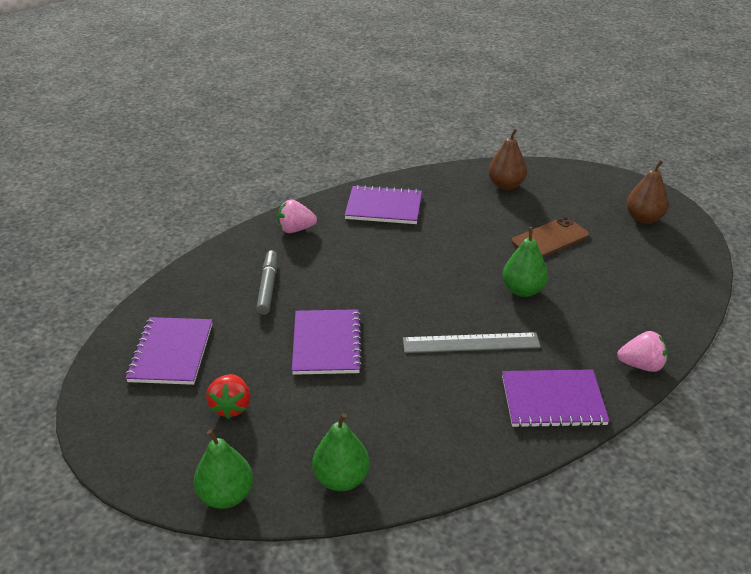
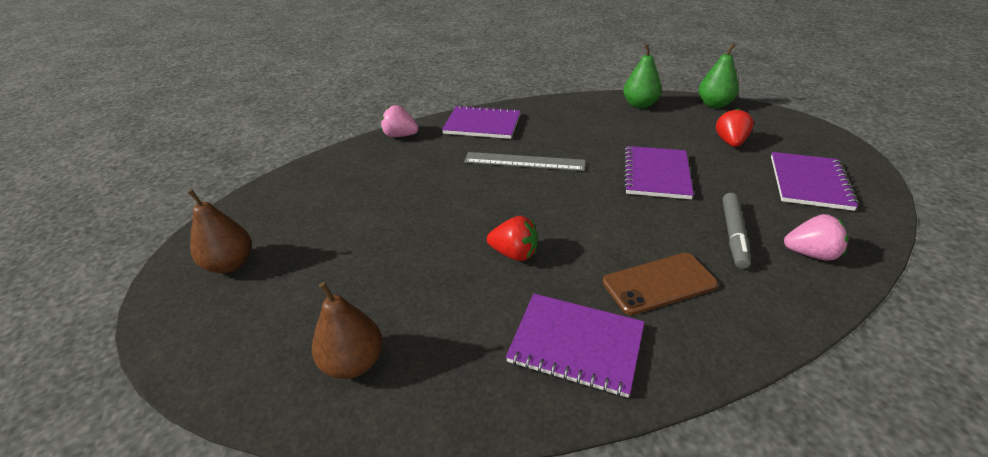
camera: 165 degrees left, 0 degrees up
pink strawberry [277,199,317,233] -> pink strawberry moved to [784,214,848,261]
green pear [502,227,548,297] -> none
brown phone [511,217,589,257] -> brown phone moved to [602,253,718,315]
none -> red strawberry [487,216,538,261]

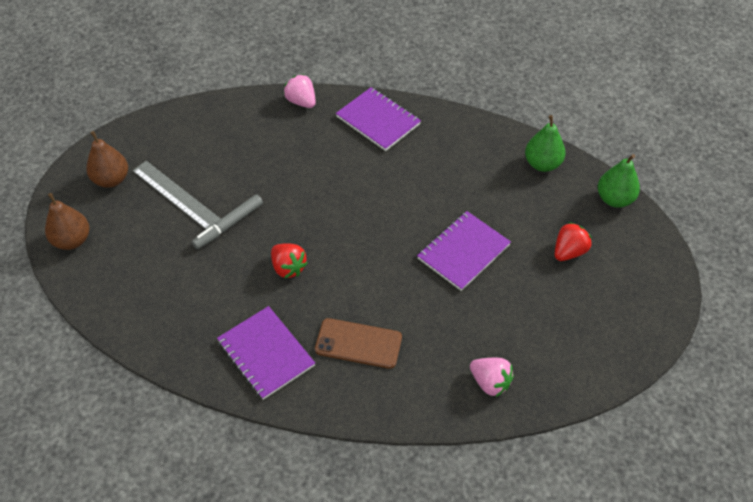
camera: 30 degrees right, 15 degrees up
brown pear [312,282,383,379] -> brown pear moved to [45,193,89,250]
grey ruler [464,152,586,171] -> grey ruler moved to [133,161,221,229]
grey marker [722,193,751,269] -> grey marker moved to [192,194,263,249]
purple notebook [771,152,859,211] -> none

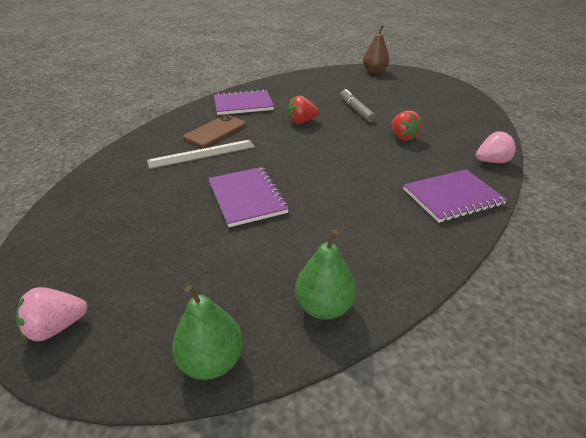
camera: 115 degrees right, 15 degrees down
brown pear [86,131,128,188] -> none
grey ruler [133,161,221,229] -> grey ruler moved to [147,140,255,169]
pink strawberry [470,358,514,397] -> pink strawberry moved to [15,287,88,341]
red strawberry [555,222,592,261] -> red strawberry moved to [391,111,422,141]

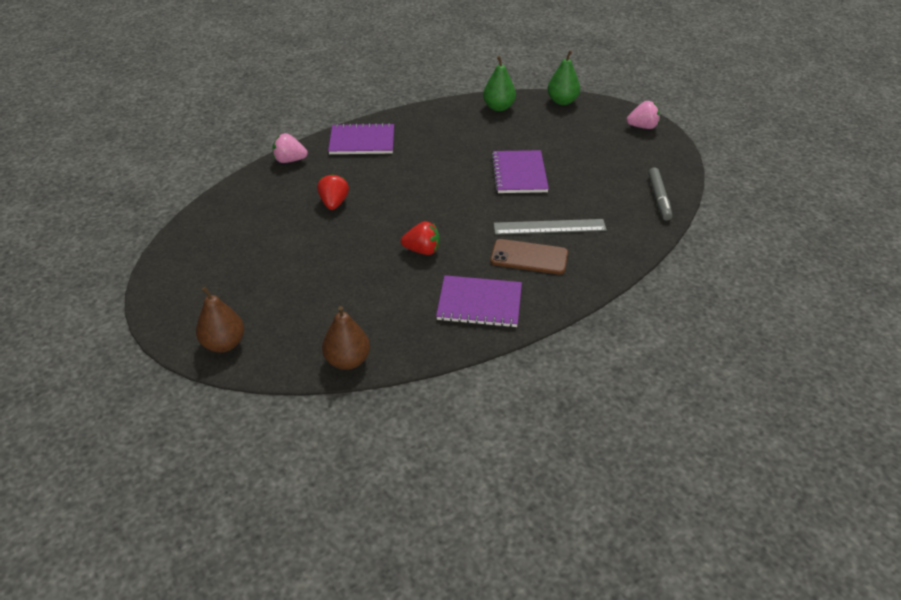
camera: 160 degrees left, 5 degrees up
brown phone [183,115,246,148] -> brown phone turned 45 degrees clockwise [490,239,568,275]
grey marker [340,89,376,122] -> grey marker moved to [648,167,672,221]
none -> brown pear [322,306,370,370]

